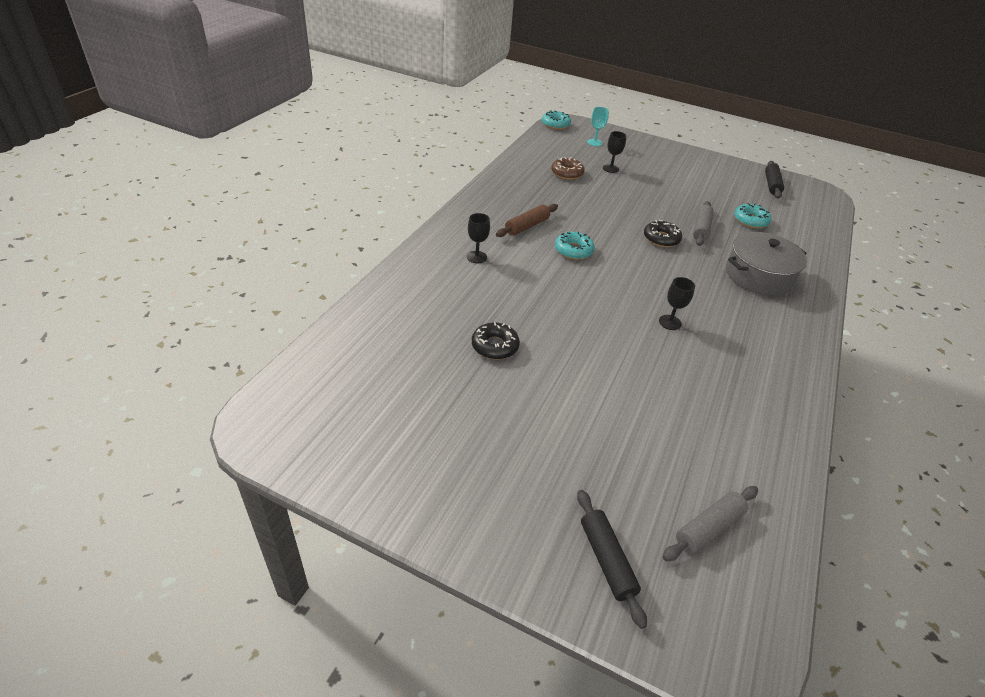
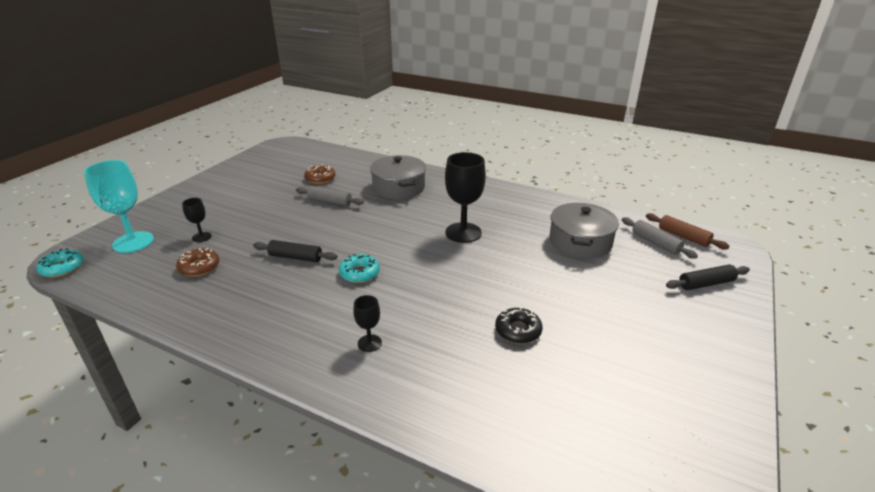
camera: 85 degrees left, 10 degrees down
brown rolling pin [496,204,558,237] -> brown rolling pin moved to [646,213,730,249]
turquoise goblet [587,107,609,146] -> turquoise goblet [84,160,154,253], size x2.00
black donut [644,220,682,247] -> none
black goblet [659,277,695,330] -> black goblet [445,152,486,243], size x2.00
turquoise donut [734,203,772,228] -> brown donut [304,164,335,184]
black rolling pin [765,161,784,199] -> black rolling pin moved to [253,240,337,262]
none -> grey pot [549,203,619,259]

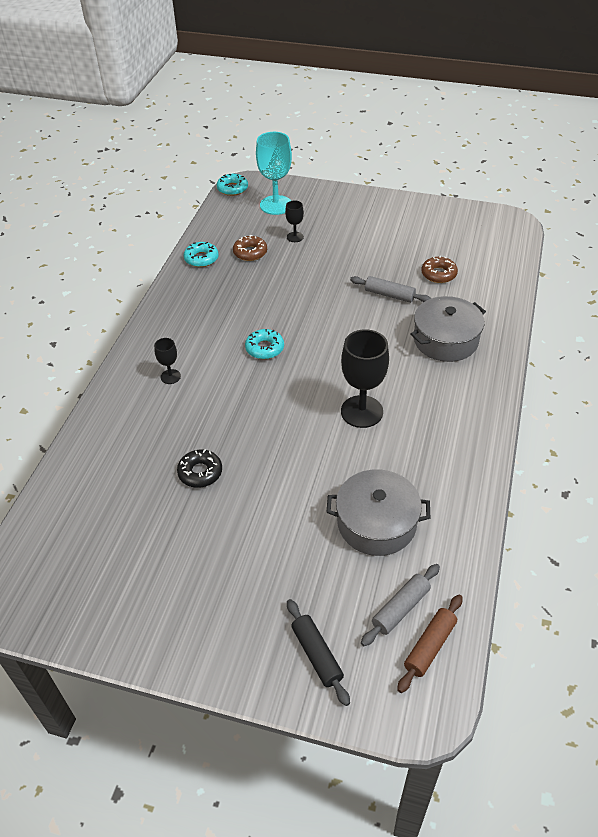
camera: 80 degrees right, 15 degrees up
black rolling pin [253,240,337,262] -> none
grey rolling pin [296,186,364,206] -> grey rolling pin turned 75 degrees counterclockwise [350,276,431,303]
none -> turquoise donut [184,242,219,267]

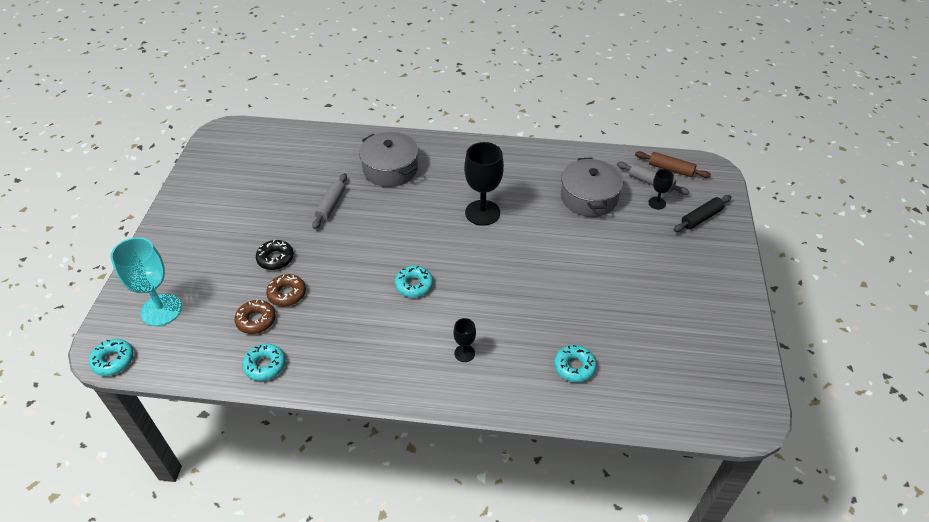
camera: 100 degrees left, 0 degrees up
black donut [177,449,222,488] -> black donut moved to [256,240,294,270]
black goblet [285,201,304,242] -> black goblet moved to [648,169,674,209]
brown donut [421,256,458,283] -> brown donut moved to [266,274,306,307]
none -> turquoise donut [554,345,597,383]

